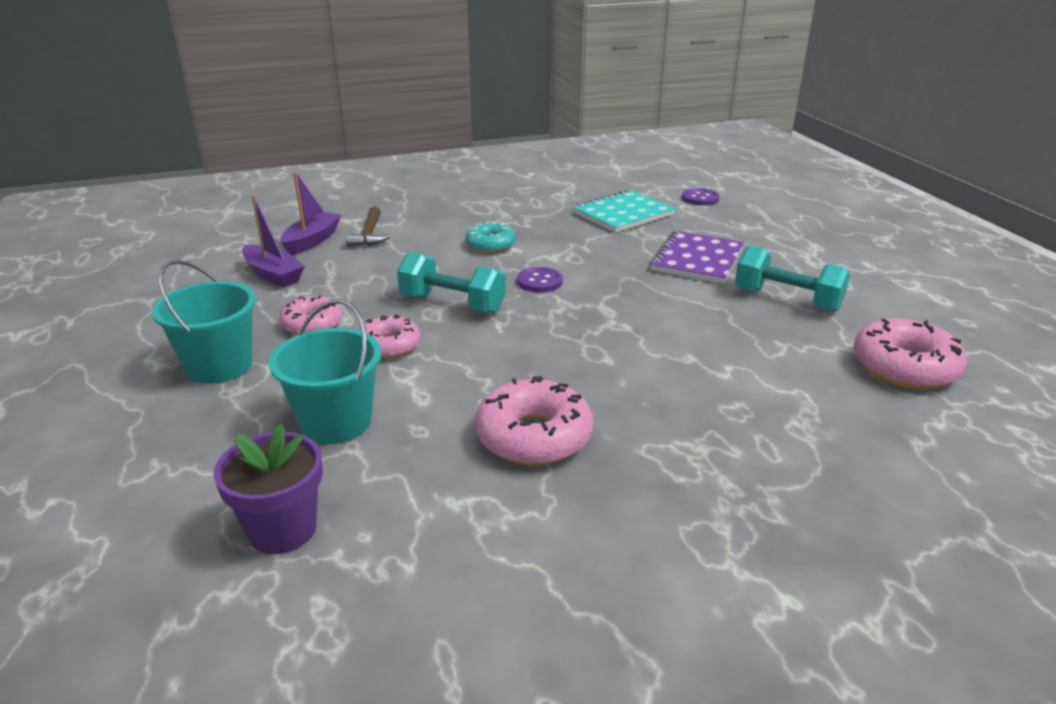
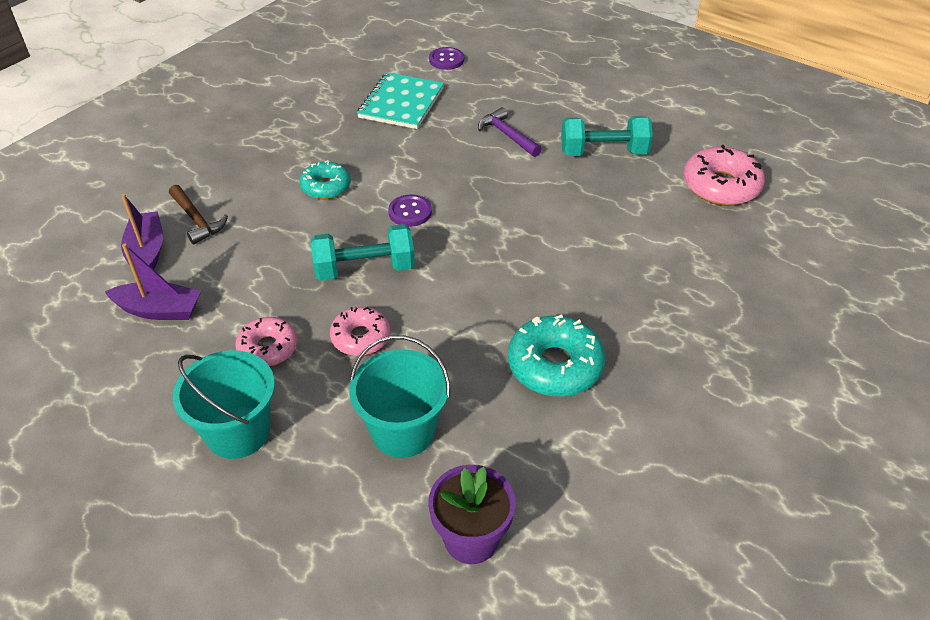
camera: 35 degrees left, 15 degrees up
pink donut [475,376,593,465] -> turquoise donut [508,314,605,397]
purple notebook [650,231,744,283] -> purple hammer [478,107,542,157]

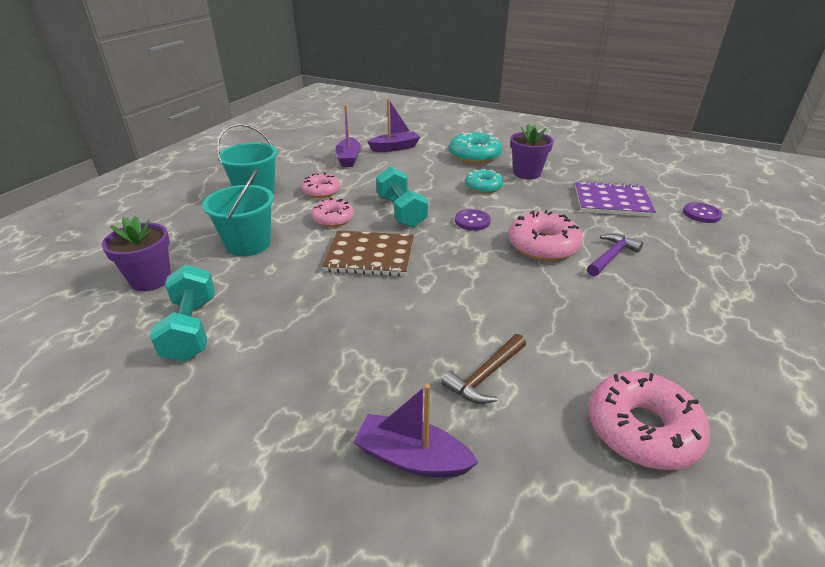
camera: 80 degrees right, 10 degrees down
brown hammer [169,185,228,244] -> brown hammer moved to [441,334,526,404]
turquoise notebook [357,72,444,129] -> purple notebook [575,181,656,217]
turquoise donut [508,314,605,397] -> turquoise donut moved to [449,131,502,164]
turquoise dumbbell [561,116,653,156] -> turquoise dumbbell moved to [150,265,215,362]
none -> brown notebook [322,231,414,276]
none -> purple boat [353,384,479,477]
none -> pink donut [508,210,583,261]
none -> purple flower pot [510,123,554,179]

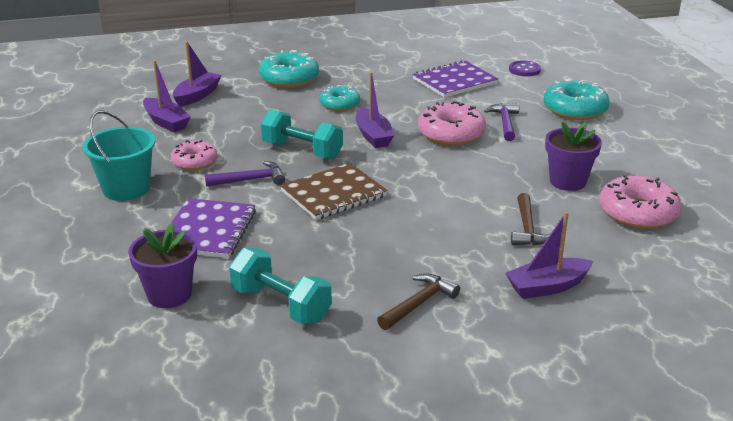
camera: 40 degrees left, 5 degrees down
turquoise bucket [202,169,274,256] -> purple notebook [171,198,256,258]
pink donut [311,198,354,227] -> purple hammer [205,161,285,187]
purple button [455,209,491,231] -> purple boat [356,72,395,148]
purple flower pot [510,123,554,179] -> purple flower pot moved to [545,122,602,191]
none -> brown hammer [377,274,460,330]
none -> turquoise donut [544,78,610,120]

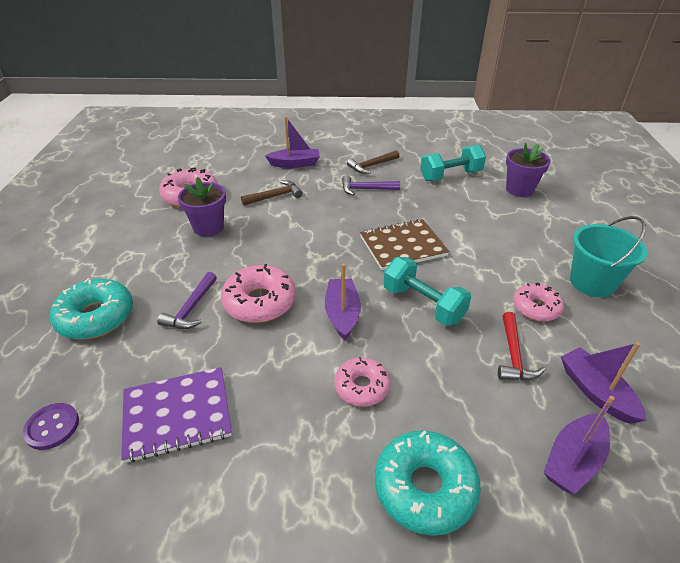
camera: 165 degrees left, 10 degrees up
purple notebook [171,198,256,258] -> none
purple hammer [205,161,285,187] -> purple hammer moved to [342,175,400,195]
turquoise dumbbell [229,248,332,324] -> turquoise dumbbell turned 75 degrees counterclockwise [420,145,486,181]
turquoise donut [319,85,360,111] -> pink donut [334,357,390,406]
brown hammer [511,193,550,245] -> brown hammer turned 45 degrees clockwise [241,181,303,206]
none -> red hammer [498,312,545,381]

